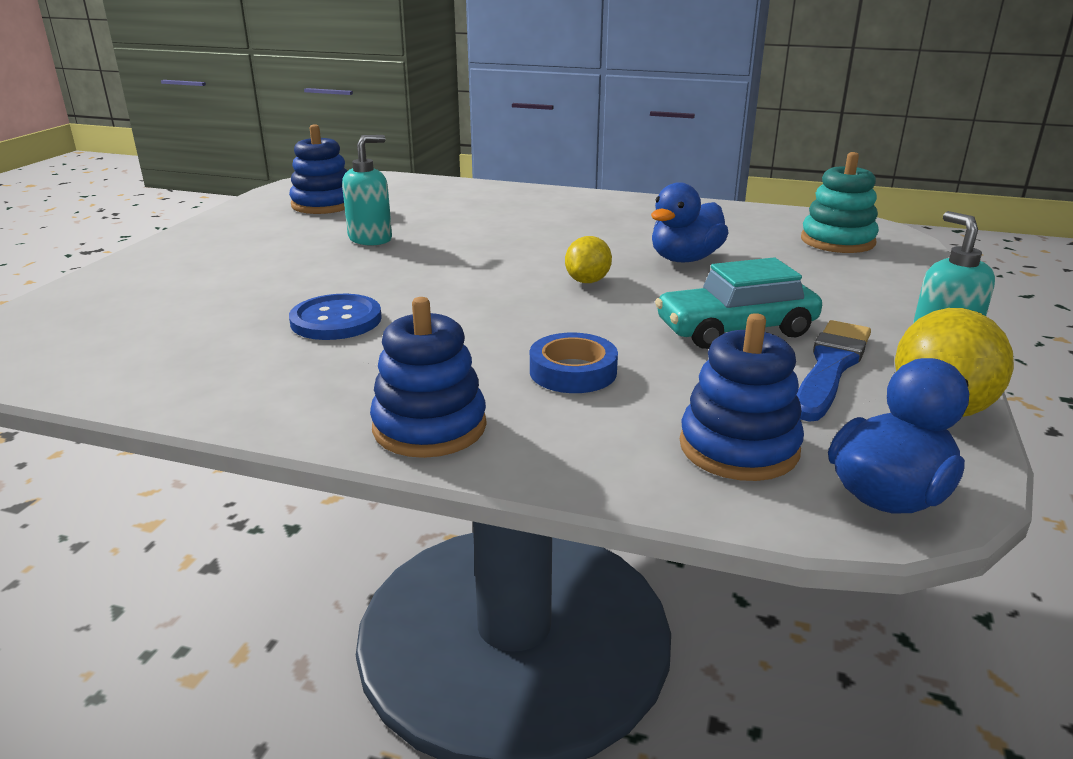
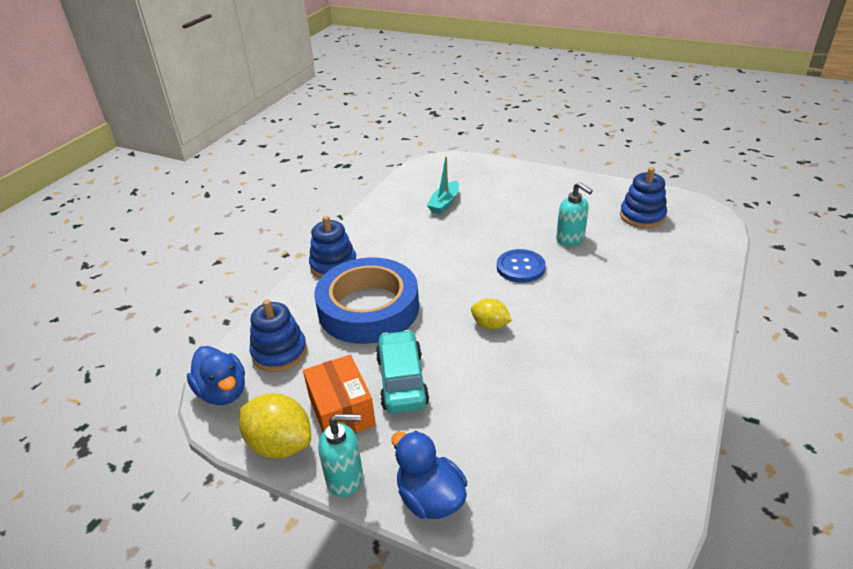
camera: 100 degrees right, 10 degrees up
blue button [289,294,382,340] -> blue button moved to [497,249,546,283]
blue tape [530,332,618,393] -> blue tape [314,257,419,344], size x2.28
blue duck [651,182,728,262] -> blue duck moved to [392,431,467,519]
blue brush [797,320,871,422] -> orange box [303,355,376,433]
turquoise stacking toy [801,152,879,253] -> none
none -> turquoise boat [427,157,459,214]

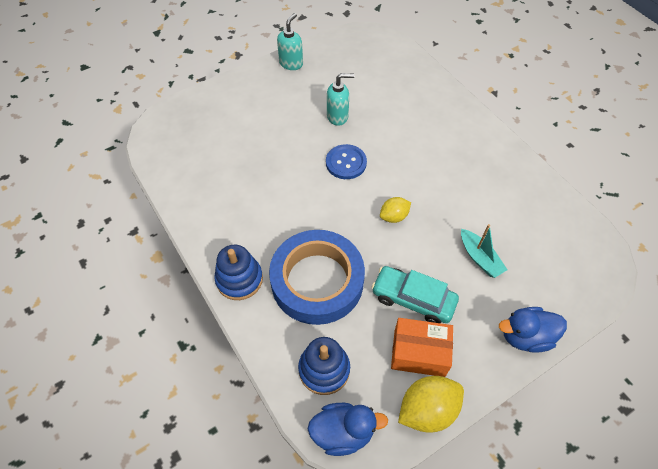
camera: 60 degrees left, 20 degrees up
turquoise soap dispenser [318,414,363,497] -> turquoise soap dispenser moved to [277,13,303,70]
turquoise boat [427,157,459,214] -> turquoise boat moved to [461,224,507,278]
blue stacking toy [620,167,667,228] -> none

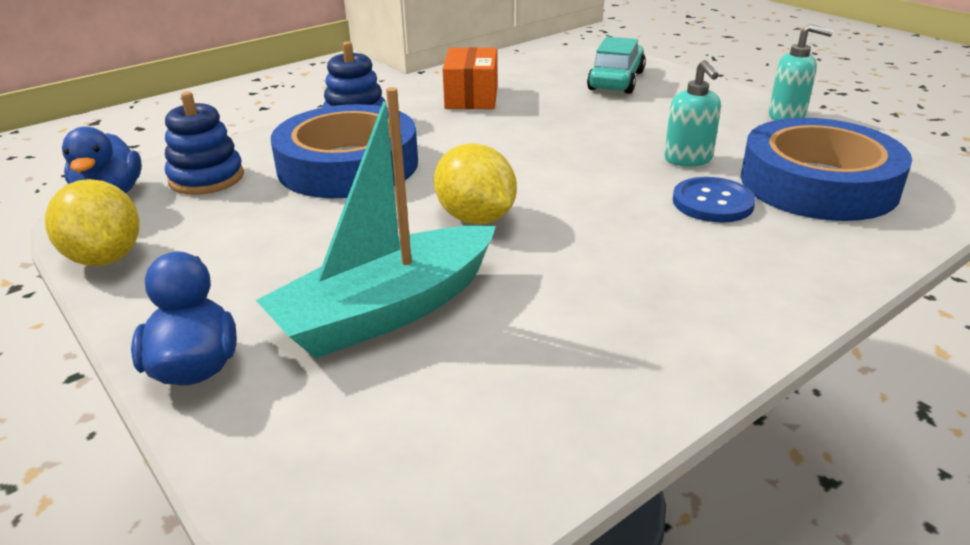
camera: 85 degrees right, 25 degrees down
blue button [326,144,367,179] -> blue button moved to [673,177,756,223]
turquoise car [372,266,459,323] -> turquoise car moved to [587,37,646,94]
yellow lemon [380,197,411,223] -> yellow lemon [434,143,517,224], size x1.67
orange box [391,318,453,377] -> orange box moved to [442,47,497,109]
turquoise boat [461,224,507,278] -> turquoise boat [256,87,496,359], size x1.99
none -> blue tape [741,118,912,221]

